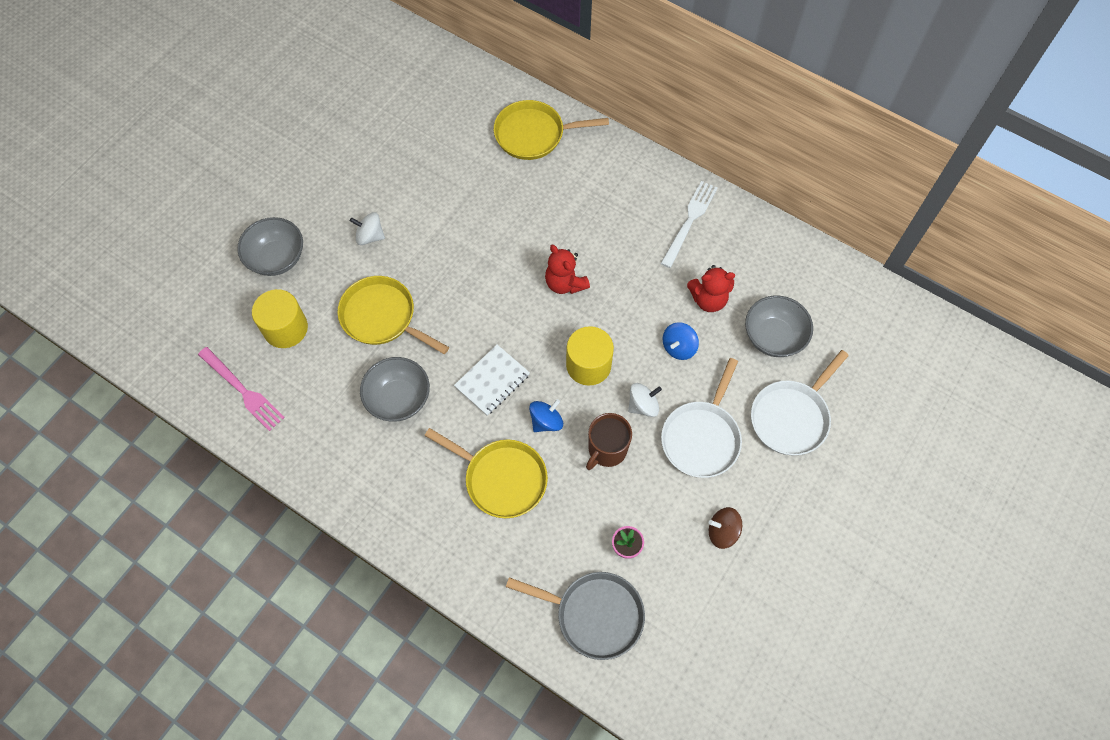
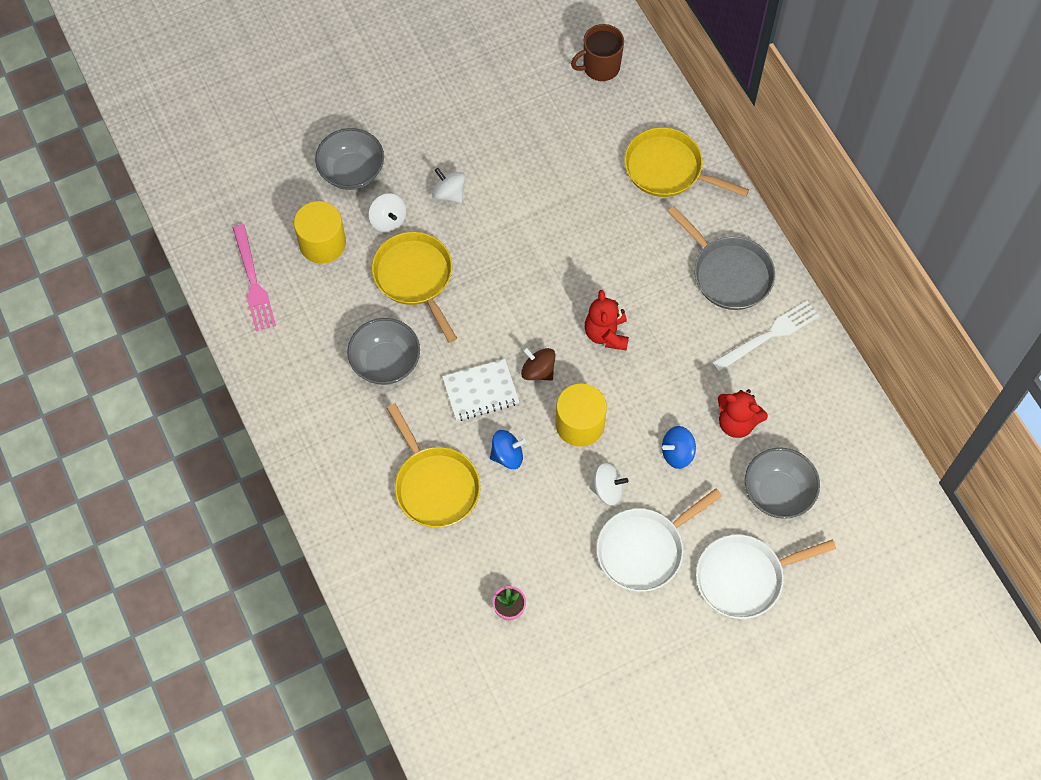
camera: 30 degrees right, 0 degrees up
grey pan [506,572,645,660] -> grey pan moved to [668,206,775,310]
brown mug [586,413,632,470] -> brown mug moved to [571,24,624,81]
brown spinning top [709,507,742,549] -> brown spinning top moved to [521,347,556,381]
none -> white spinning top [369,193,406,233]

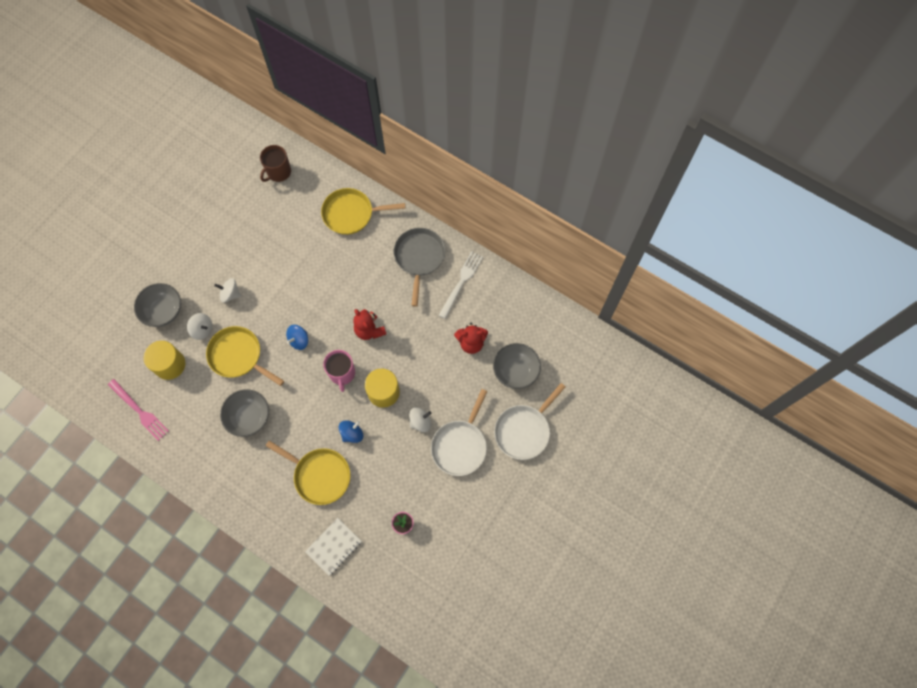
camera: 30 degrees left, 5 degrees up
white notebook [442,359,519,421] -> white notebook moved to [305,518,362,576]
brown spinning top [521,347,556,381] -> pink mug [323,350,355,392]
blue spinning top [662,426,696,469] -> blue spinning top moved to [286,325,308,350]
grey pan [668,206,775,310] -> grey pan turned 105 degrees counterclockwise [394,228,445,307]

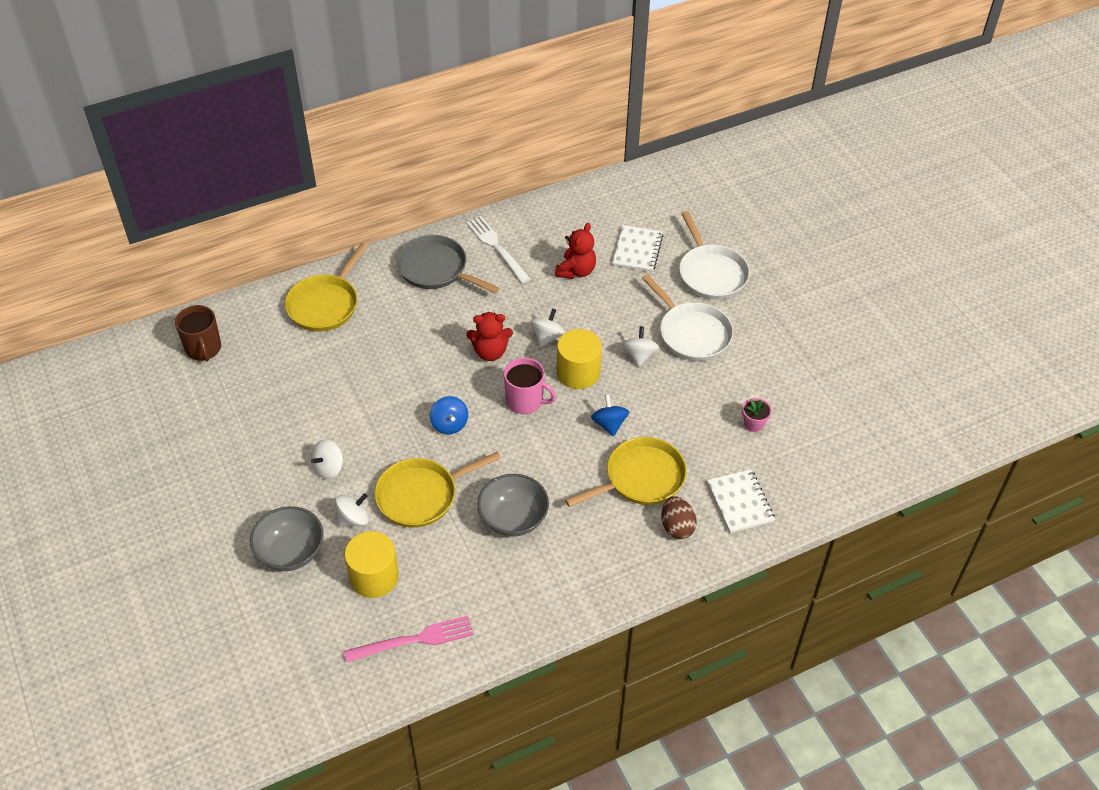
camera: 60 degrees left, 20 degrees down
grey bowl [493,343,541,389] -> white notebook [612,225,663,272]
none -> white spinning top [531,308,565,347]
none -> brown egg [661,496,697,539]

